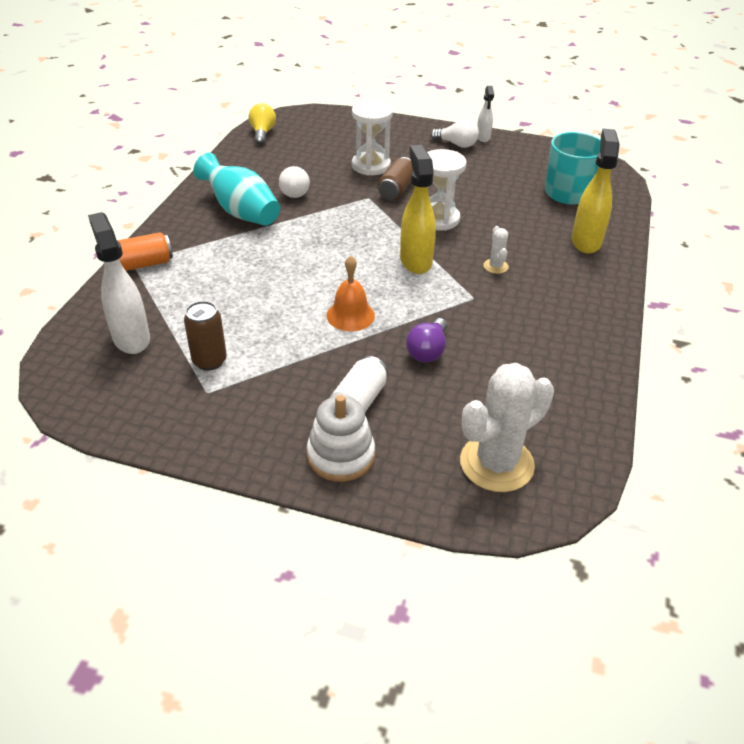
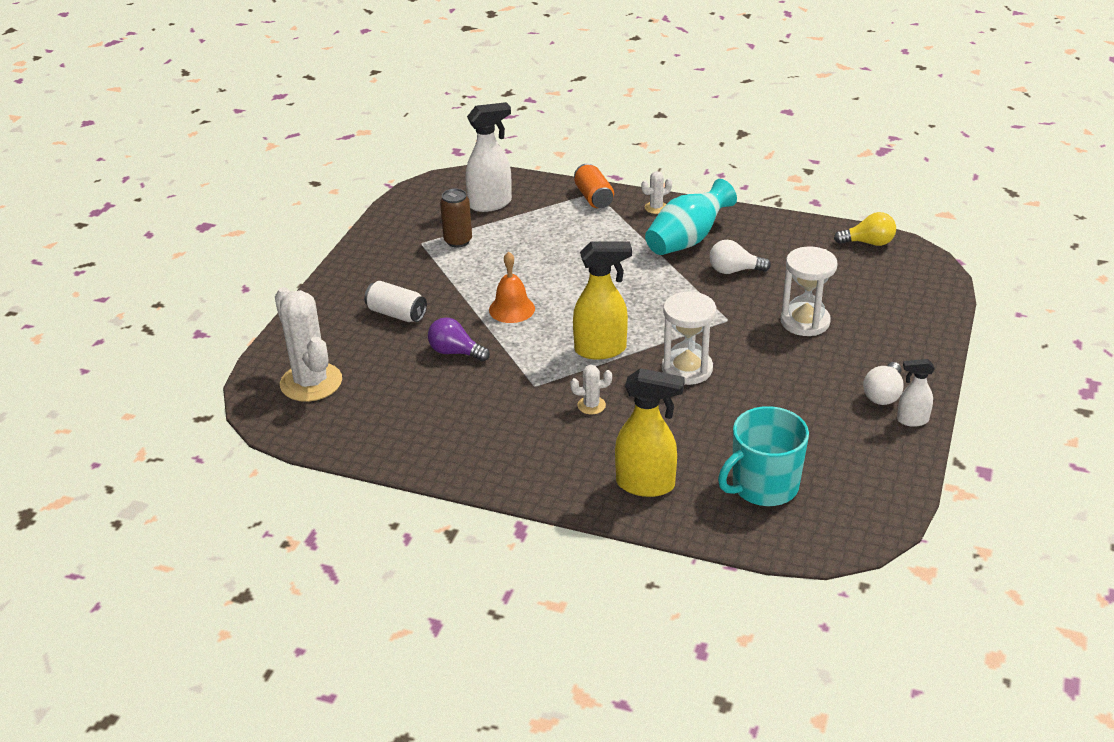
camera: 95 degrees right, 5 degrees down
white stacking toy [307,395,375,482] -> none
brown can [377,157,413,200] -> none
none -> white cactus [641,171,672,214]

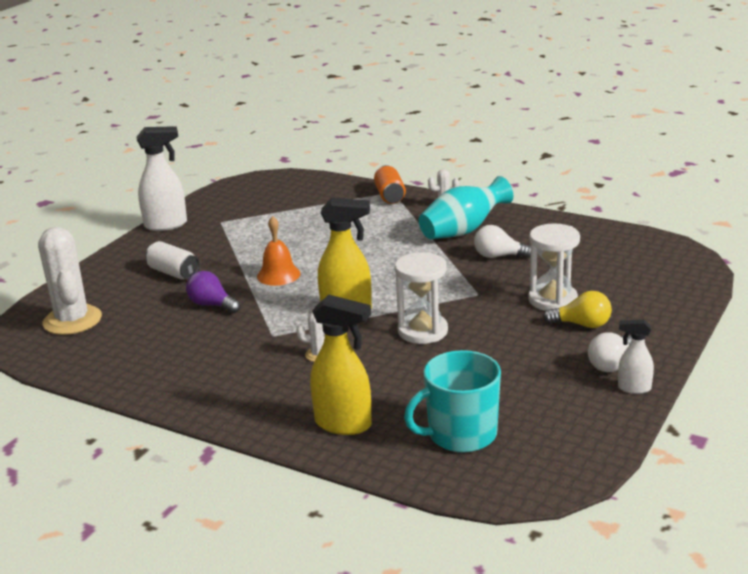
camera: 10 degrees right, 10 degrees down
brown can [440,189,472,248] -> none
white spray bottle [466,102,512,212] -> white spray bottle moved to [136,126,187,231]
yellow light bulb [834,212,896,246] -> yellow light bulb moved to [543,291,612,328]

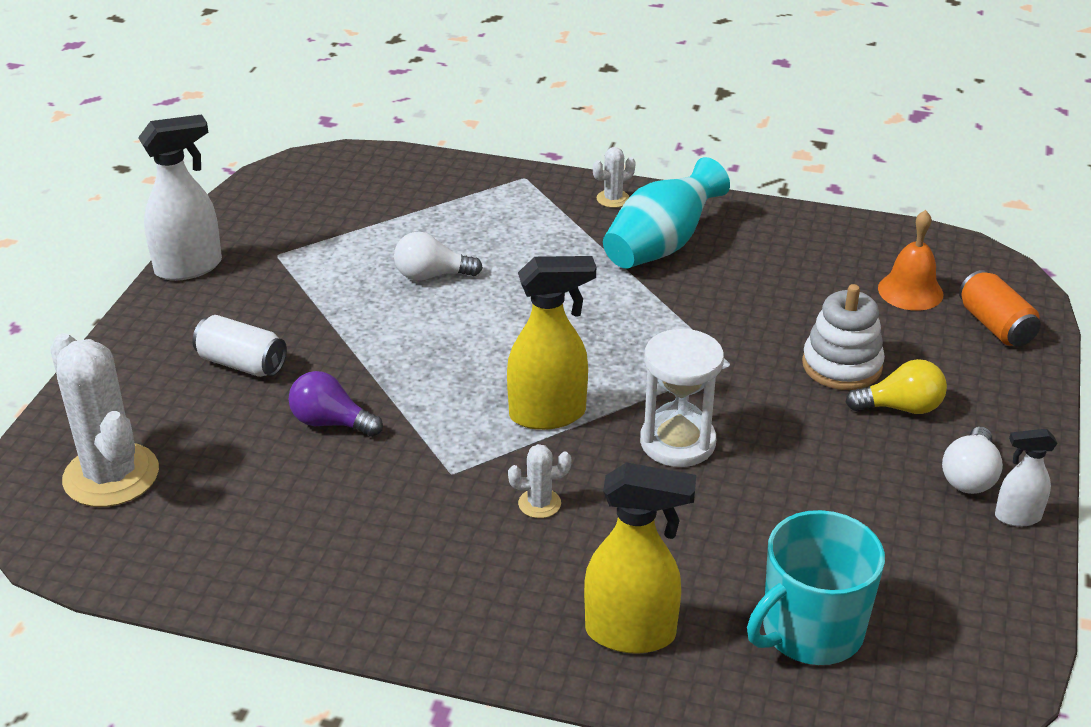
camera: 15 degrees left, 10 degrees up
orange bell [257,216,301,286] -> orange bell moved to [878,210,943,311]
orange can [374,165,406,204] -> orange can moved to [959,270,1041,347]
white light bulb [474,225,531,258] -> white light bulb moved to [394,232,483,281]
white hourglass [528,223,580,311] -> white stacking toy [802,284,885,390]

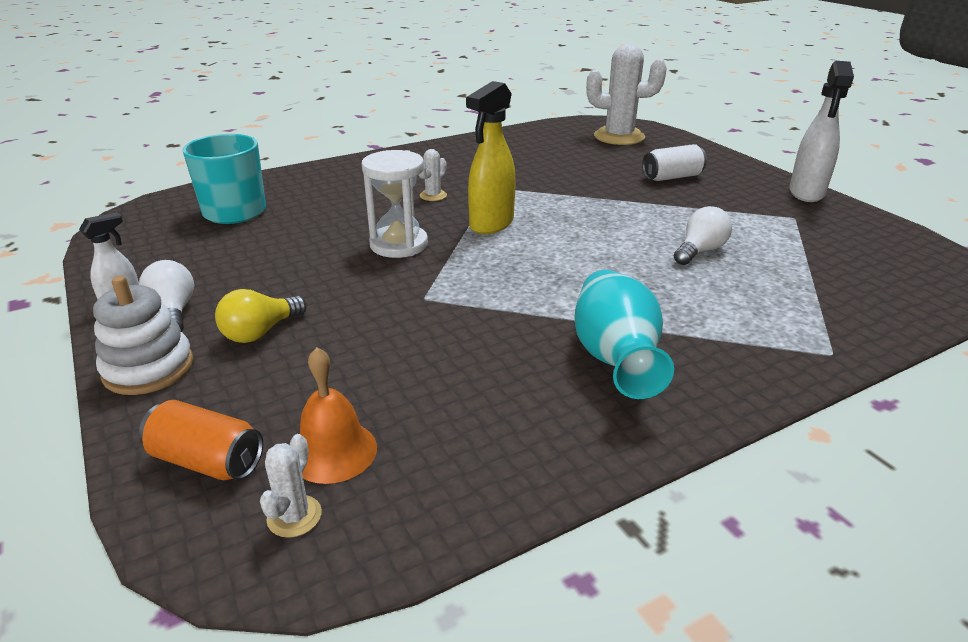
camera: 135 degrees right, 5 degrees down
purple light bulb [288,371,383,437] -> none
yellow spray bottle [584,462,696,654] -> none
white cactus [593,147,636,208] -> white cactus moved to [260,434,322,538]
white stacking toy [802,284,885,390] -> white stacking toy moved to [93,276,194,395]

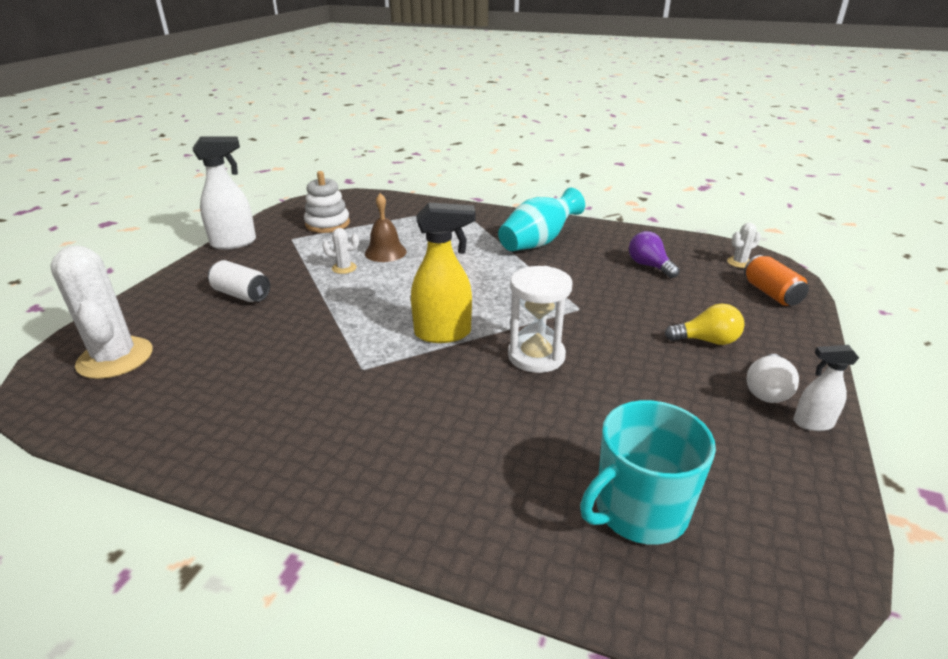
camera: 130 degrees left, 0 degrees up
white stacking toy [93,276,194,395] -> white stacking toy moved to [304,171,350,233]
orange bell [300,347,377,484] -> none
white cactus [419,149,447,201] -> white cactus moved to [322,228,359,274]
white light bulb [674,206,732,265] -> brown bell [365,193,407,262]
none -> purple light bulb [629,231,680,278]

